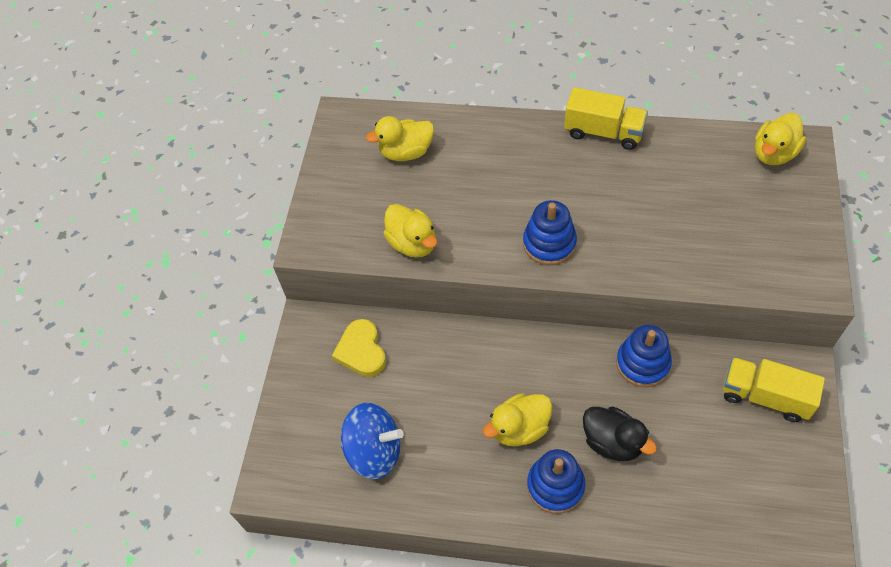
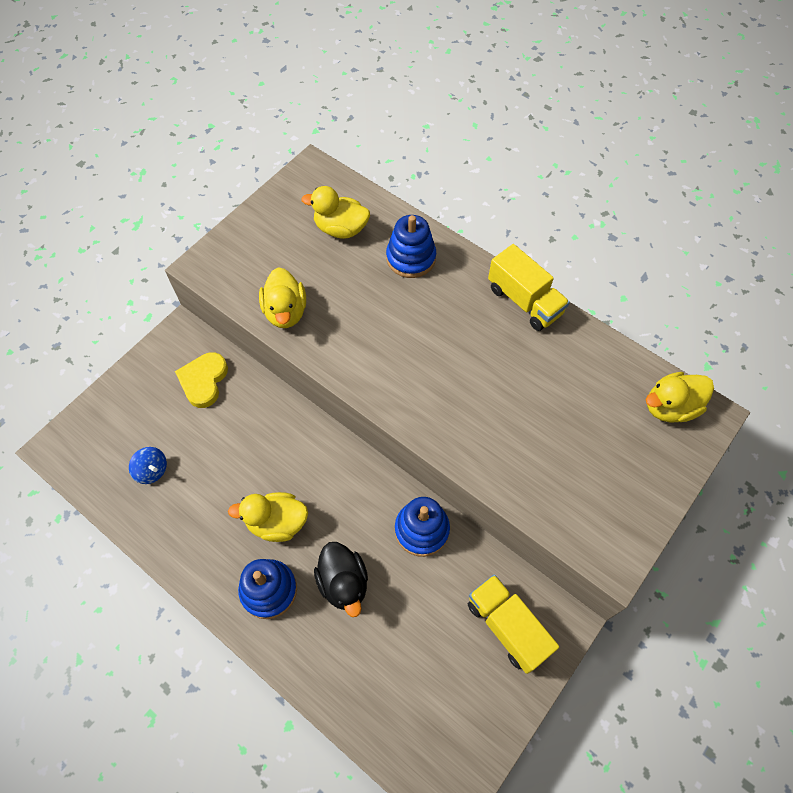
camera: 25 degrees right, 5 degrees up
blue spinning top [341,403,404,479] -> blue spinning top [129,447,167,484], size x0.53
blue stacking toy [523,200,577,265] -> blue stacking toy moved to [386,215,436,278]

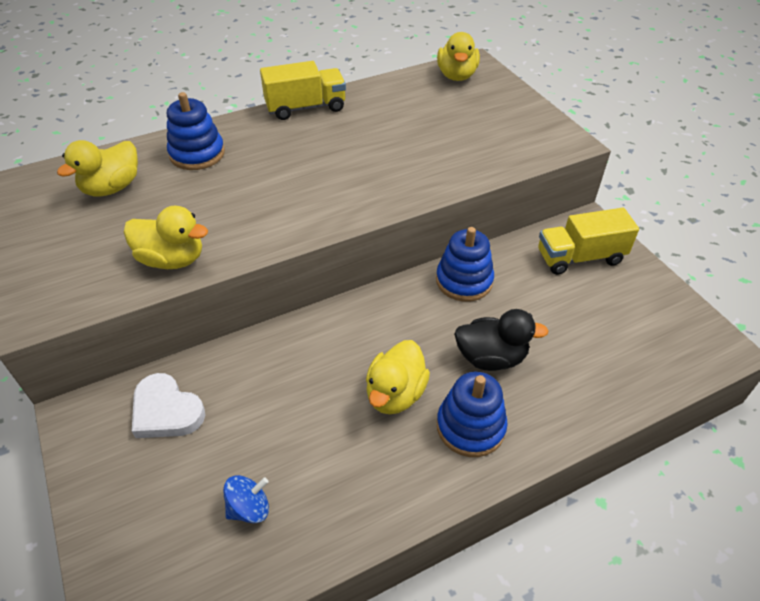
camera: 65 degrees left, 15 degrees down
yellow heart [175,352,228,408] -> white heart [132,373,205,438]

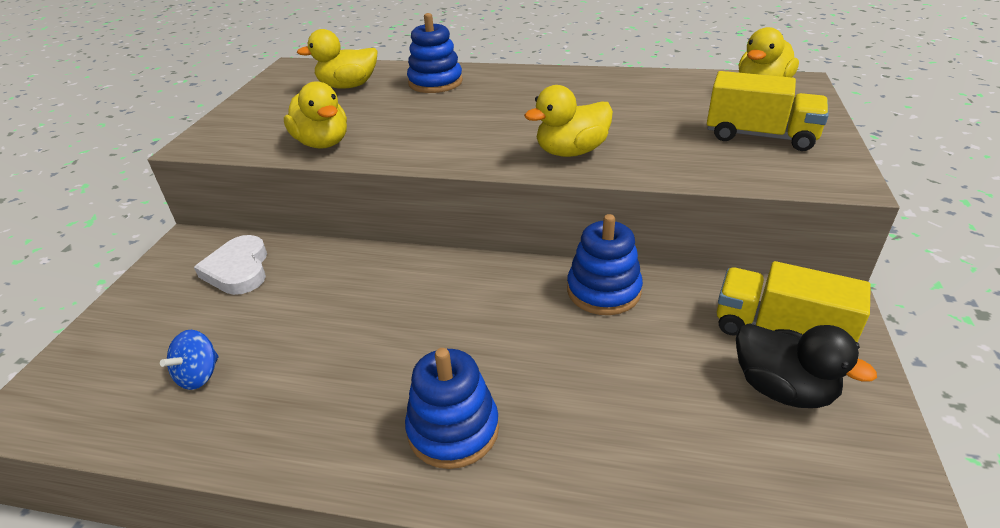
camera: 40 degrees right, 10 degrees down
blue spinning top [223,475,269,523] -> blue spinning top turned 105 degrees clockwise [160,330,219,390]
yellow truck [260,61,346,120] -> yellow truck moved to [707,71,829,151]
yellow duck [366,340,430,414] -> yellow duck moved to [524,85,613,157]
black duck [454,309,549,371] -> black duck moved to [736,323,877,408]

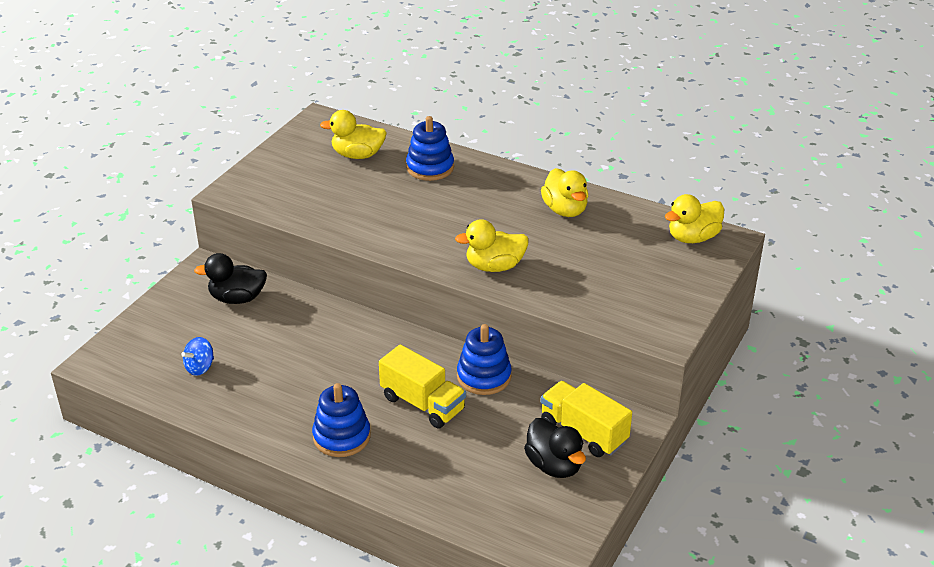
camera: 15 degrees right, 0 degrees up
white heart [194,235,267,295] -> black duck [194,253,267,304]
yellow duck [284,81,347,149] -> yellow duck moved to [541,168,588,217]
yellow truck [707,71,829,151] -> yellow truck moved to [379,344,466,429]

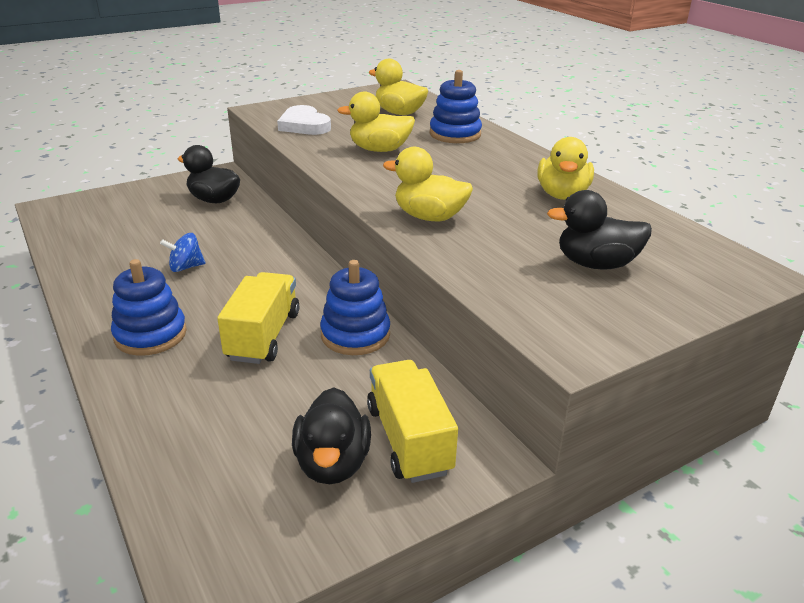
camera: 30 degrees right, 5 degrees down
blue spinning top [181,337,214,376] -> blue spinning top moved to [160,233,205,272]
yellow truck [379,344,466,429] -> yellow truck turned 150 degrees counterclockwise [217,272,299,364]
yellow duck [665,194,724,243] -> yellow duck moved to [337,91,415,152]
none -> white heart [277,105,331,135]
none -> black duck [547,190,652,270]

